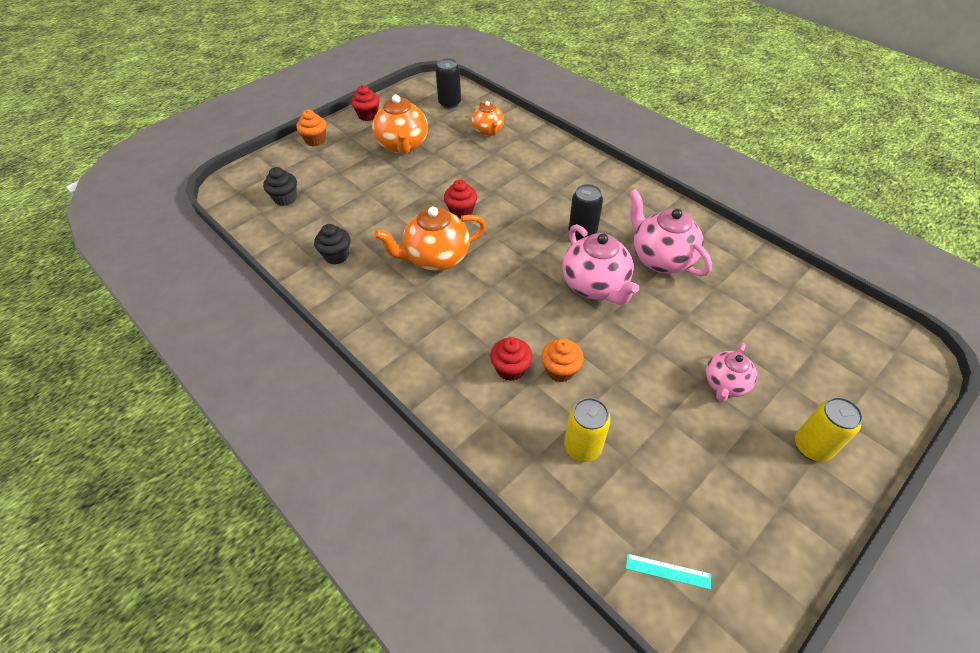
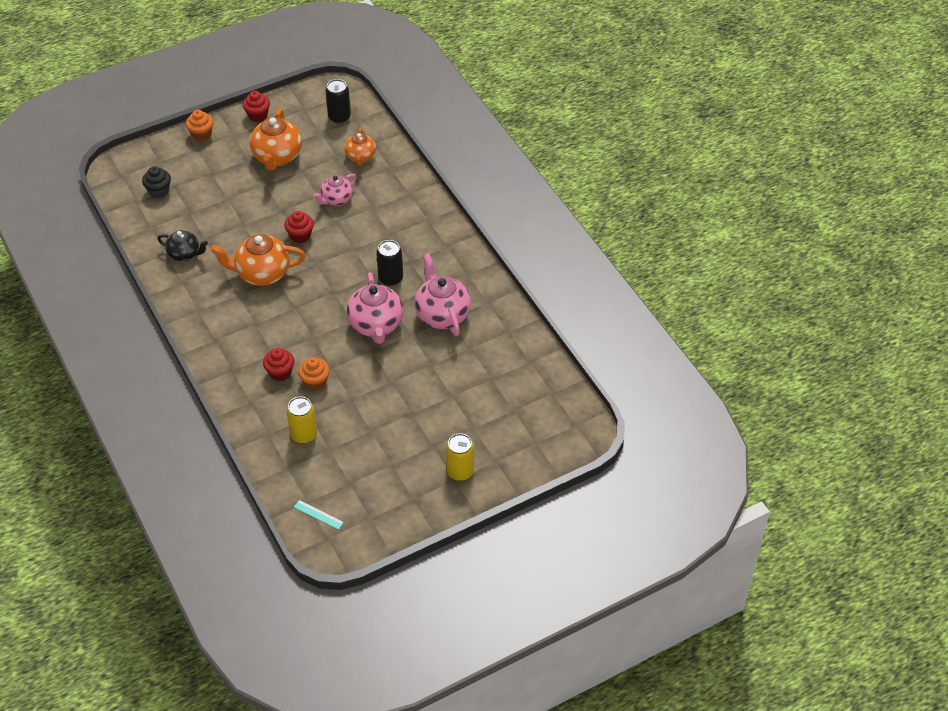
camera: 15 degrees right, 0 degrees up
black cupcake [314,224,350,265] -> black teapot [158,230,208,261]
pink teapot [705,343,757,402] -> pink teapot moved to [313,174,356,206]

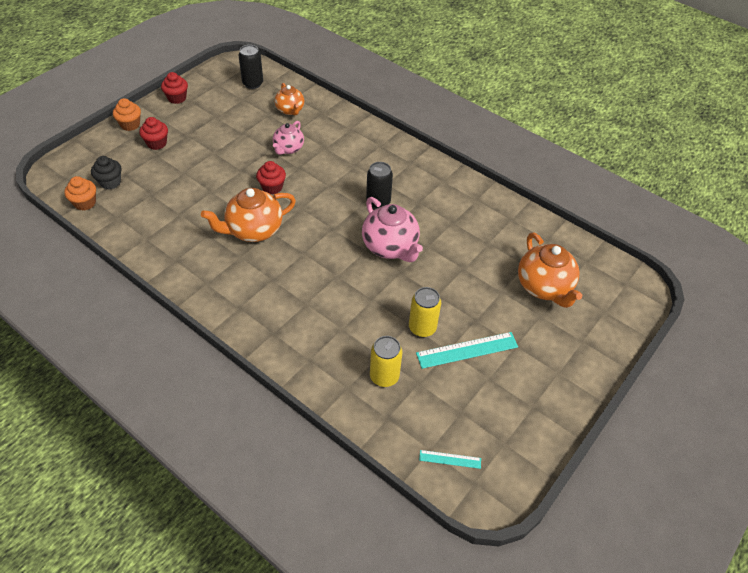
camera: 25 degrees left, 0 degrees up
black teapot [158,230,208,261] -> none
orange teapot [250,108,302,171] -> orange teapot moved to [518,233,582,308]
red cupcake [263,348,294,381] -> red cupcake moved to [139,117,168,150]
orange cupcake [298,357,330,391] -> orange cupcake moved to [64,176,96,211]
pink teapot [415,253,471,336] -> none
yellow can [446,433,474,481] -> yellow can moved to [409,287,441,337]
none -> turquoise ruler [416,332,518,369]

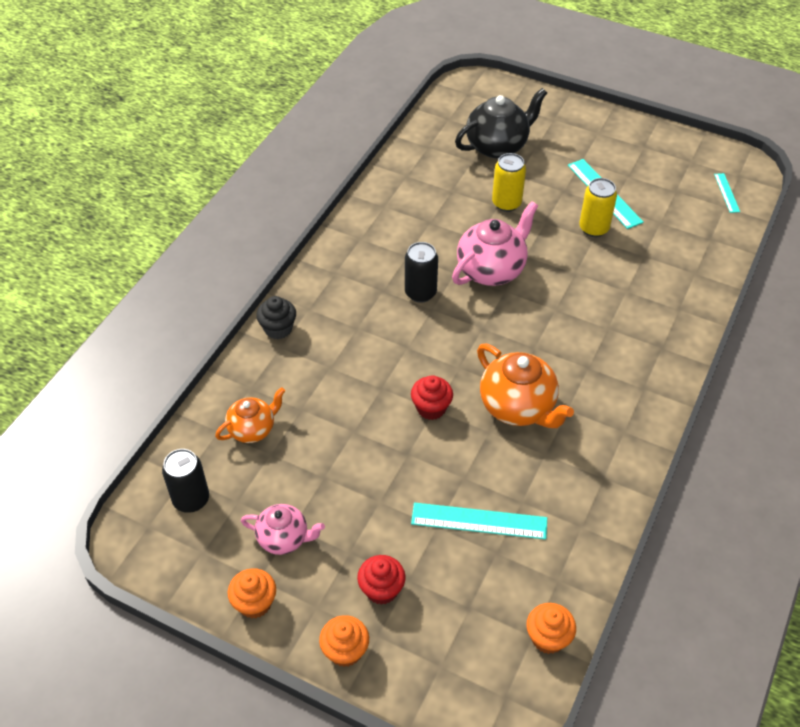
camera: 100 degrees left, 0 degrees up
black cupcake [91,156,122,190] -> black cupcake moved to [256,296,296,339]
red cupcake [161,72,188,104] -> orange cupcake [228,568,276,618]
pink teapot [273,121,304,155] -> pink teapot moved to [241,504,325,555]
yellow can [370,336,402,387] -> yellow can moved to [492,153,526,212]
orange teapot [518,233,582,308] -> black teapot [455,88,547,158]
none -> turquoise ruler [411,502,547,540]

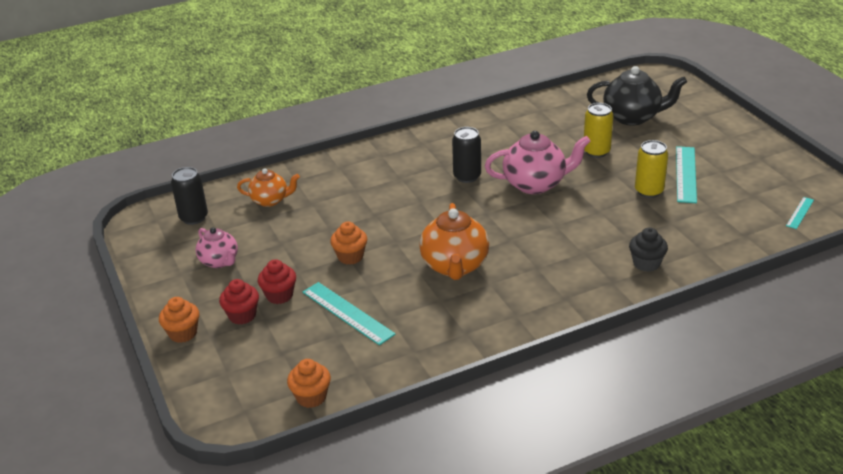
camera: 40 degrees right, 15 degrees down
orange cupcake [228,568,276,618] -> orange cupcake moved to [330,221,367,265]
black cupcake [256,296,296,339] -> black cupcake moved to [629,227,668,272]
red cupcake [411,375,453,420] -> red cupcake moved to [258,259,296,304]

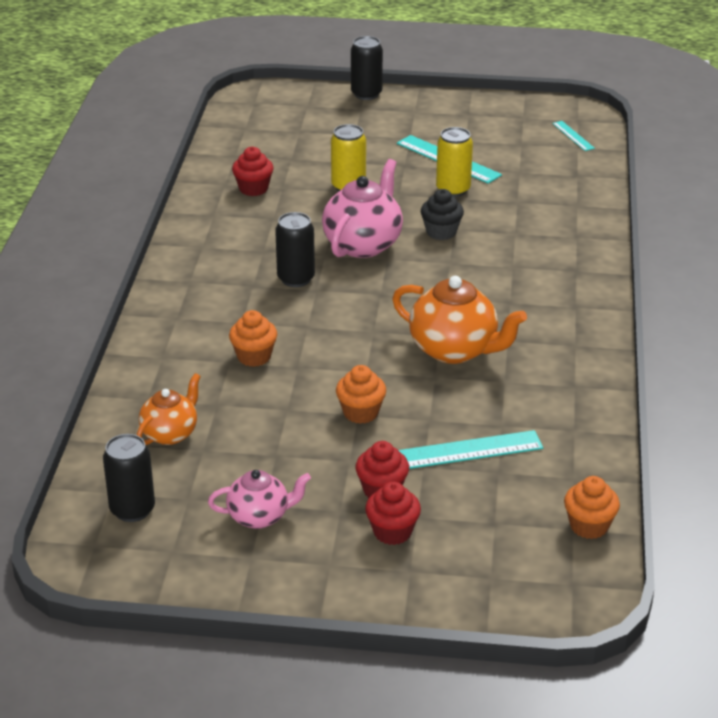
camera: 60 degrees left, 0 degrees up
orange cupcake [159,297,199,343] -> orange cupcake moved to [229,310,277,367]
black teapot [587,66,687,126] -> none
black cupcake [629,227,668,272] -> black cupcake moved to [421,189,464,240]
none -> red cupcake [232,147,274,196]
none -> black can [351,36,383,100]

